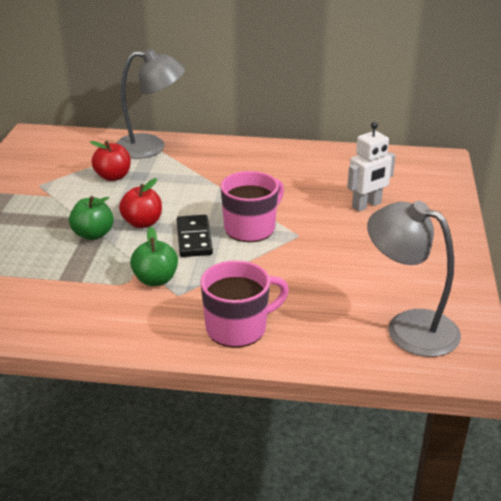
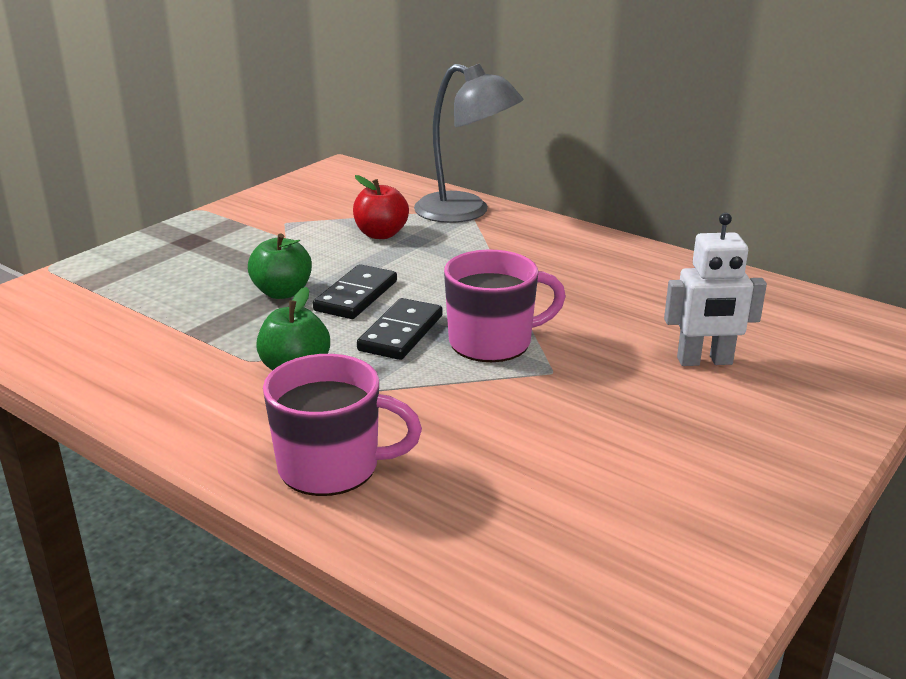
camera: 30 degrees right, 5 degrees down
red apple [119,178,162,228] -> black domino [313,264,397,319]
grey lamp [367,201,461,357] -> none

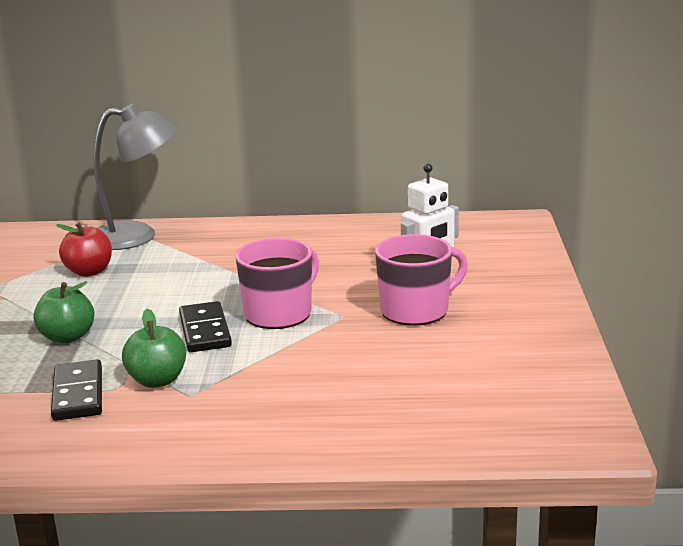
camera: 35 degrees left, 5 degrees down
pink mug [263,354,422,496] -> pink mug moved to [375,234,468,326]
black domino [313,264,397,319] -> black domino moved to [51,359,102,421]

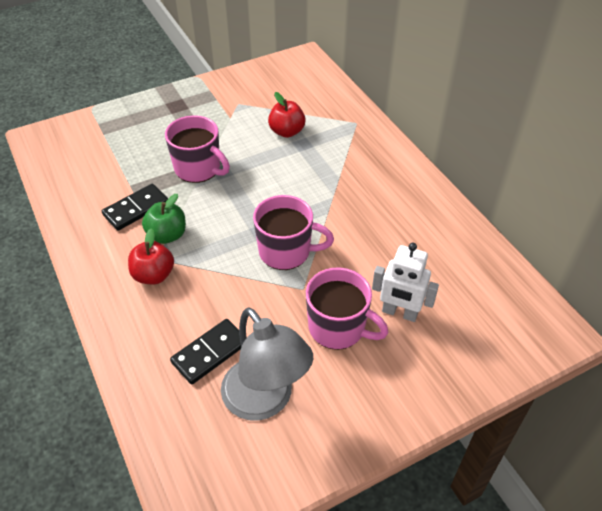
camera: 60 degrees right, 25 degrees up
green apple [34,281,94,343] -> pink mug [165,115,230,183]
grey lamp [93,104,177,250] -> grey lamp moved to [221,307,313,421]
black domino [179,301,232,352] -> black domino moved to [170,319,241,384]
none -> red apple [128,228,174,284]

